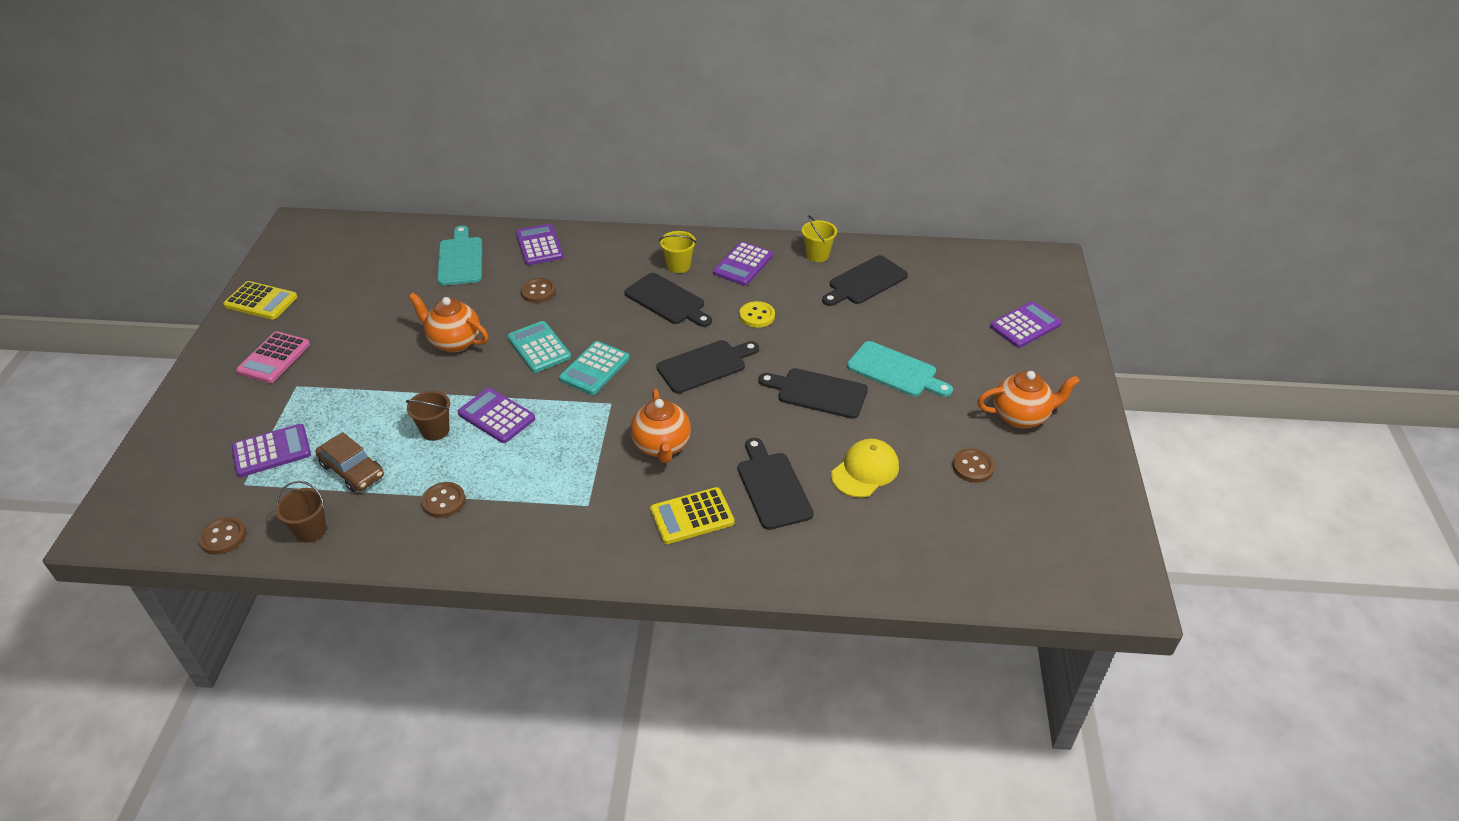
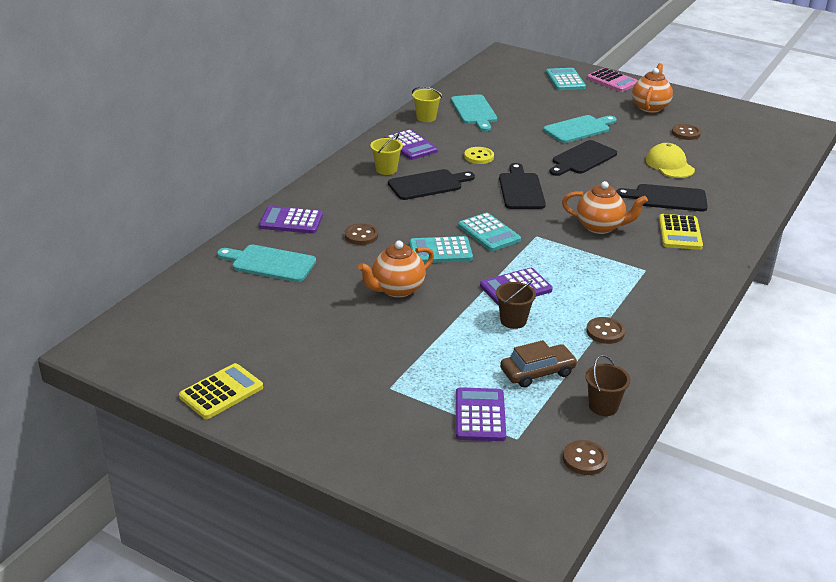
camera: 65 degrees left, 10 degrees down
pink calculator [236,331,310,383] -> pink calculator moved to [587,68,638,92]
black cutting board [822,255,908,306] -> turquoise cutting board [451,94,497,131]
purple calculator [990,301,1062,348] -> turquoise calculator [546,68,586,90]

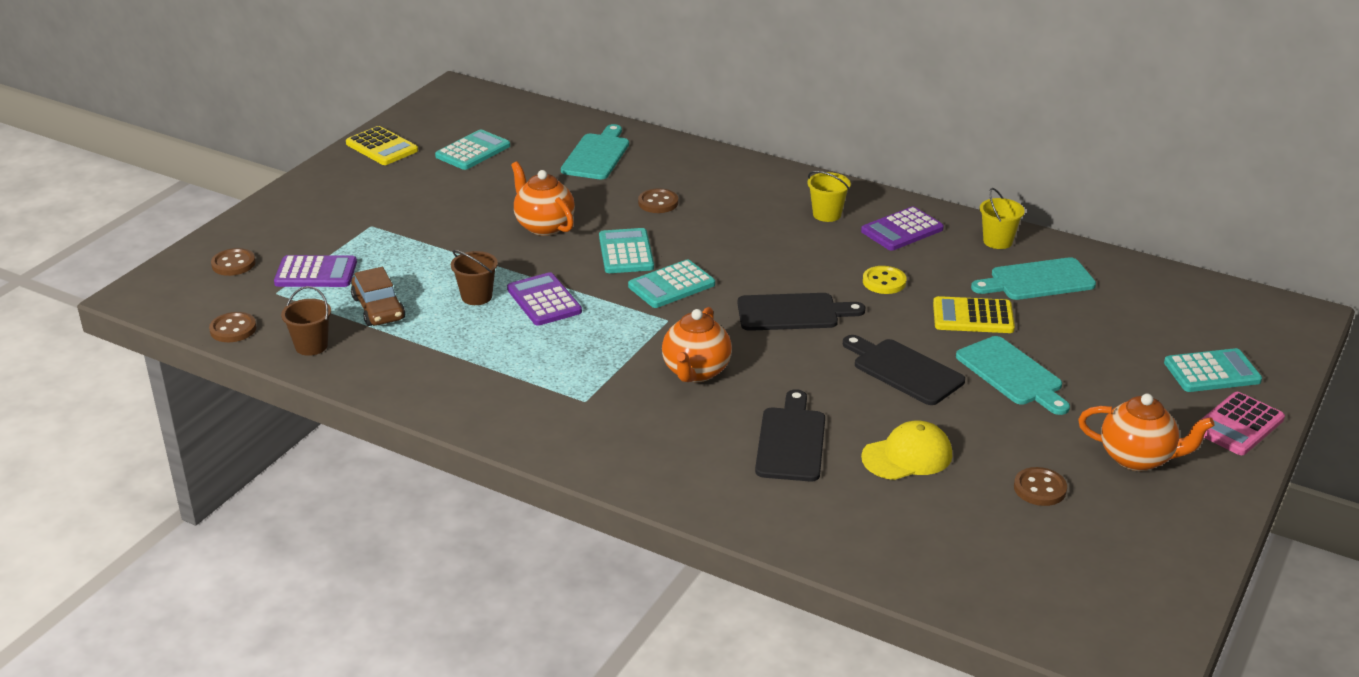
camera: 90 degrees right, 0 degrees up
purple calculator [259,206,323,234] -> none
black cutting board [388,169,475,200] -> none
brown button [586,317,625,344] -> brown button moved to [211,248,256,276]
yellow calculator [659,214,703,250] -> yellow calculator moved to [933,296,1015,333]
none -> turquoise calculator [435,129,510,170]

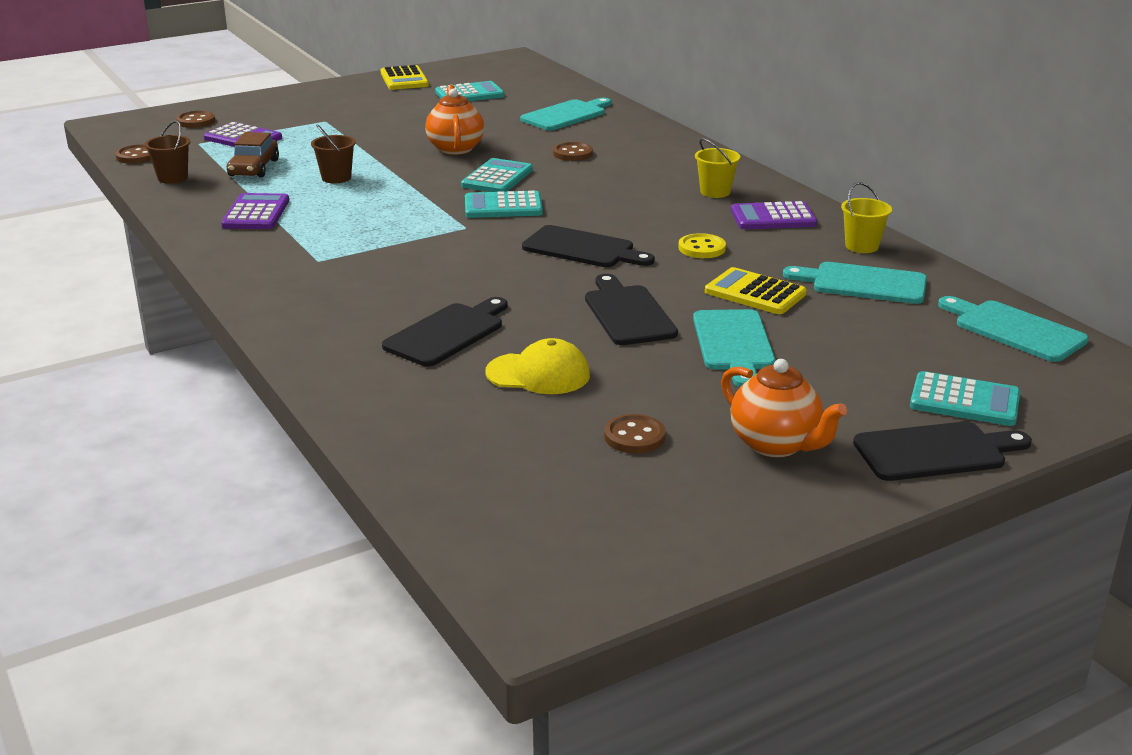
camera: 30 degrees right, 5 degrees down
purple calculator [507,272,582,326] -> purple calculator moved to [221,193,289,229]
orange teapot [662,307,732,382] -> none
pink calculator [1201,392,1285,455] -> black cutting board [853,421,1032,481]
none -> turquoise cutting board [938,296,1089,362]

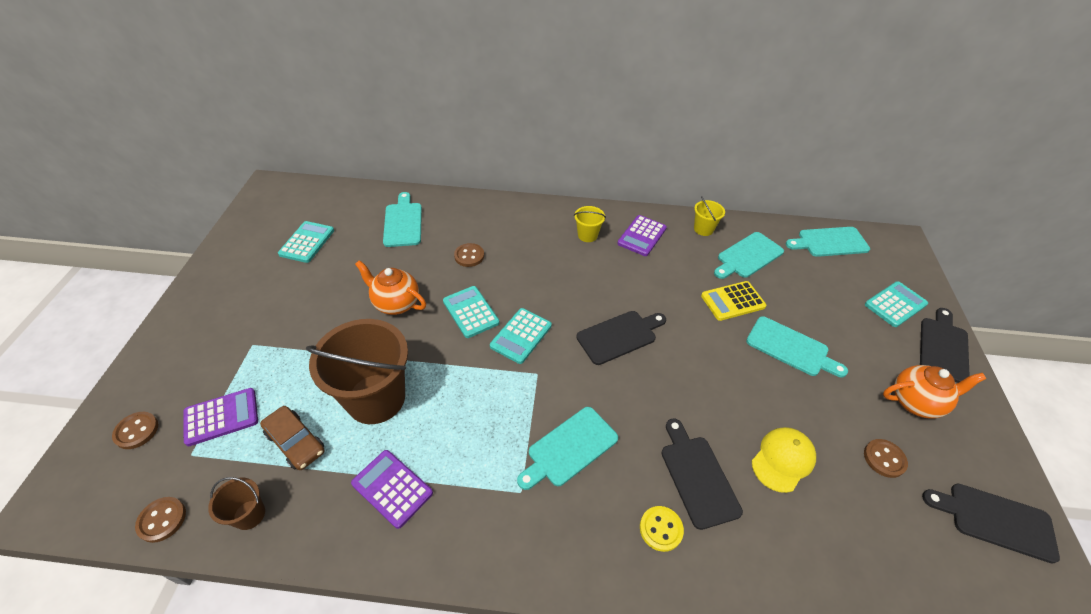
camera: 55 degrees left, 20 degrees up
brown bucket [311,124,356,183] -> brown bucket [306,319,408,424], size x2.23
yellow calculator [380,65,429,90] -> none
black cutting board [585,274,678,345] -> black cutting board moved to [922,483,1060,564]
yellow button [678,233,726,258] -> yellow button moved to [640,506,684,552]
none -> turquoise cutting board [517,407,618,490]

